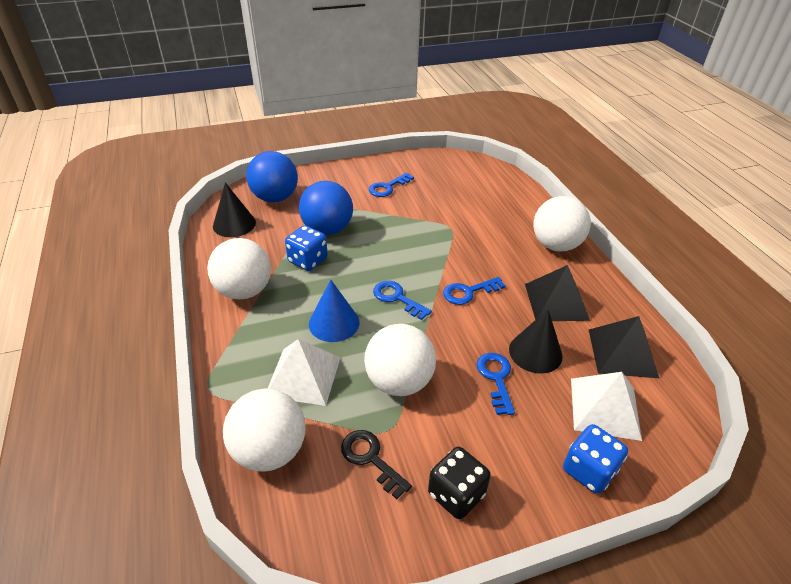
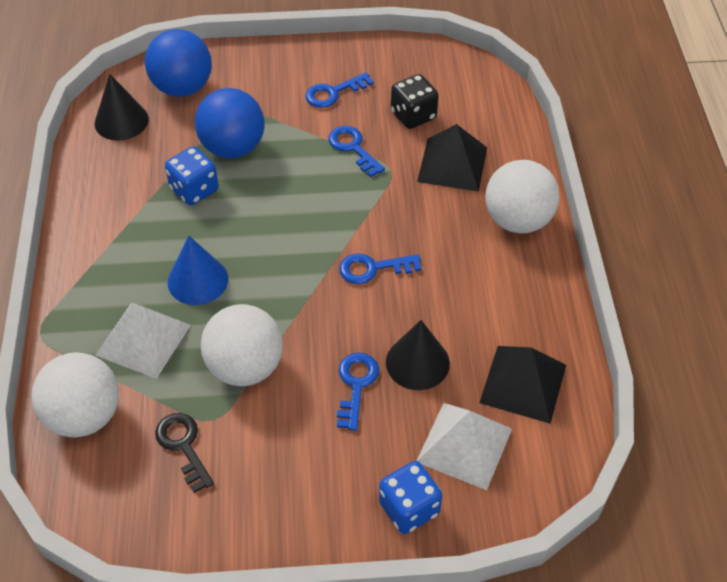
camera: 15 degrees right, 10 degrees up
white ball [207,238,271,299] -> none
blue key [373,281,432,320] -> blue key moved to [328,126,385,177]
black dice [428,447,491,519] -> black dice moved to [391,74,439,129]
black pyramid [525,265,590,321] -> black pyramid moved to [417,124,487,192]

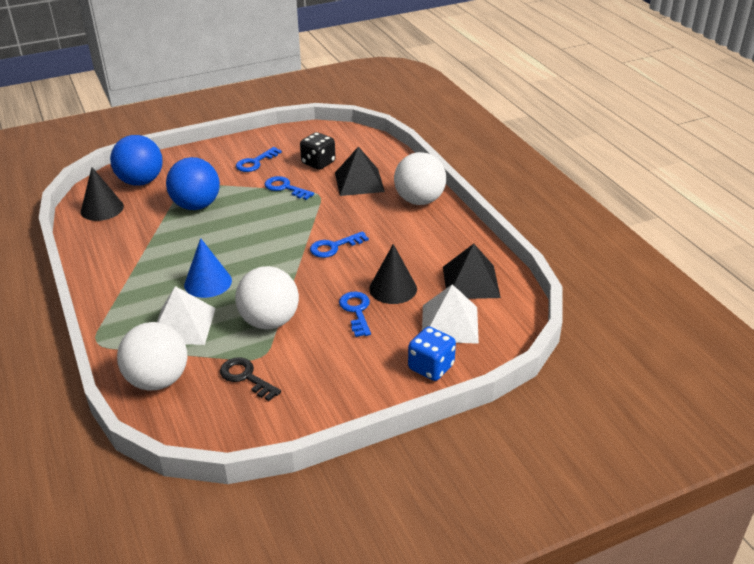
camera: 20 degrees left, 15 degrees down
blue dice [165,147,219,205] -> none

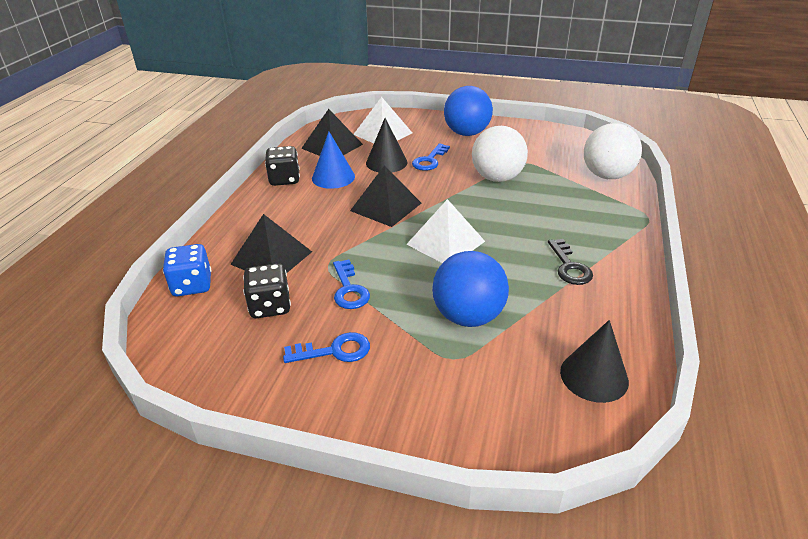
camera: 140 degrees left, 0 degrees up
blue ball [110,135,163,186] -> blue ball moved to [444,86,493,136]
white pyramid [157,286,216,345] -> white pyramid moved to [406,199,485,263]
blue cone [184,238,232,298] -> blue cone moved to [312,132,355,189]
black key [220,357,281,401] -> black key moved to [548,239,593,285]
blue key [310,231,369,258] -> black pyramid [350,165,421,227]
white ball [394,152,446,205] -> none
blue dice [408,327,456,381] -> blue dice moved to [163,244,211,296]
none -> black dice [265,146,300,186]

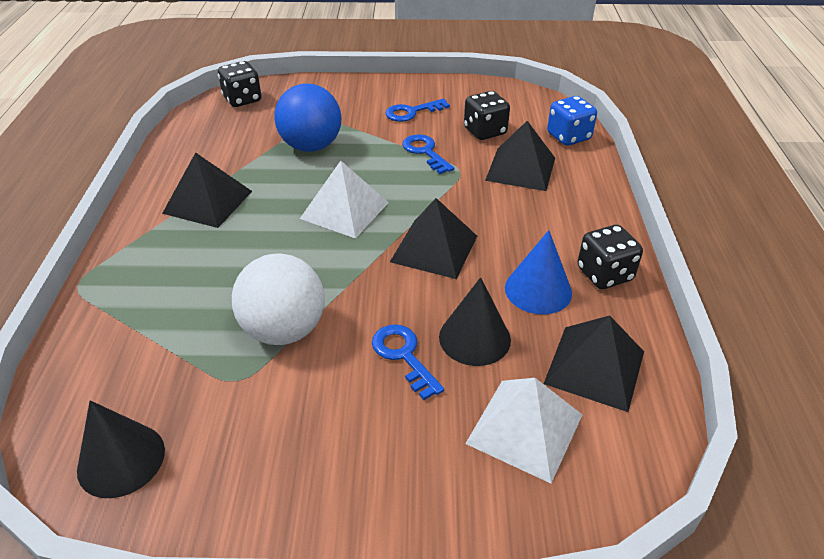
camera: 165 degrees right, 5 degrees up
blue key [412,143,450,171] -> blue key turned 45 degrees counterclockwise [372,324,444,400]
blue ball [444,86,493,136] -> none
black key [548,239,593,285] -> black pyramid [162,152,252,228]
black cone [560,320,629,403] -> black cone moved to [77,400,165,498]
white ball [584,123,642,179] -> none
none -> black dice [218,61,262,107]

